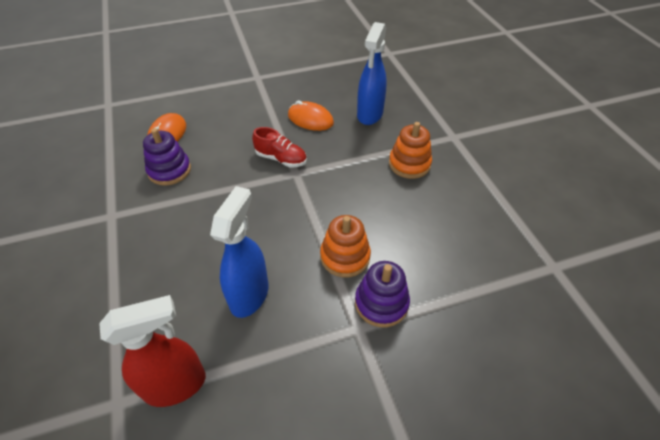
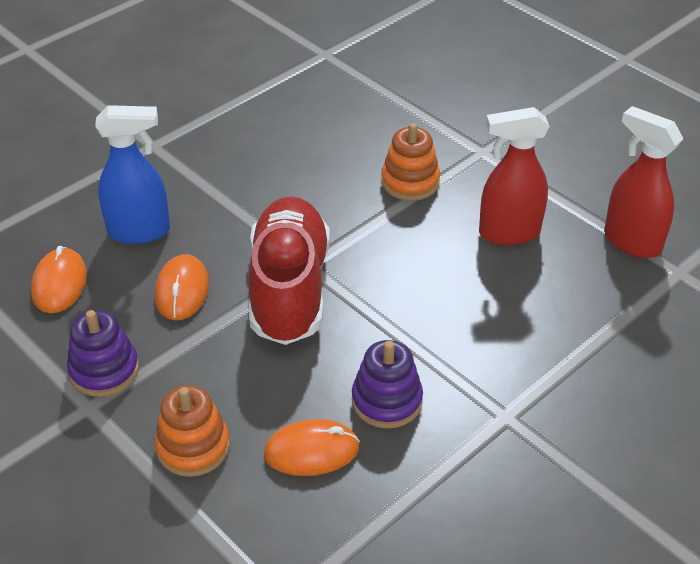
camera: 115 degrees left, 5 degrees down
blue spray bottle [210,186,268,318] -> red spray bottle [479,107,550,245]
red shoe [252,127,307,168] -> red shoe [248,196,330,345], size x2.09
purple stacking toy [355,261,410,327] -> purple stacking toy moved to [67,310,139,397]
orange stacking toy [389,122,432,179] -> orange stacking toy moved to [155,385,230,477]
none -> orange mouse [31,246,87,313]

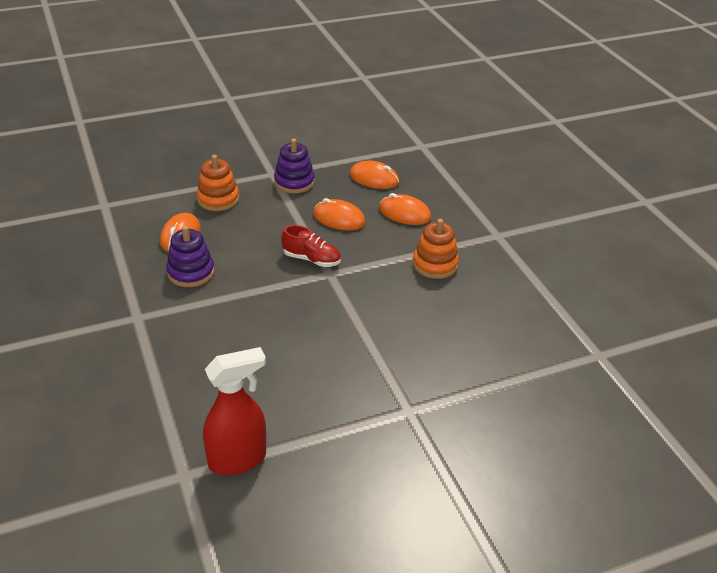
camera: 110 degrees right, 5 degrees down
blue spray bottle [95,105,170,244] -> orange mouse [379,193,431,225]
red shoe [248,196,330,345] -> red shoe [281,225,341,267], size x0.48
orange stacking toy [381,123,440,201] -> orange stacking toy moved to [413,219,459,279]
red spray bottle [479,107,550,245] -> none

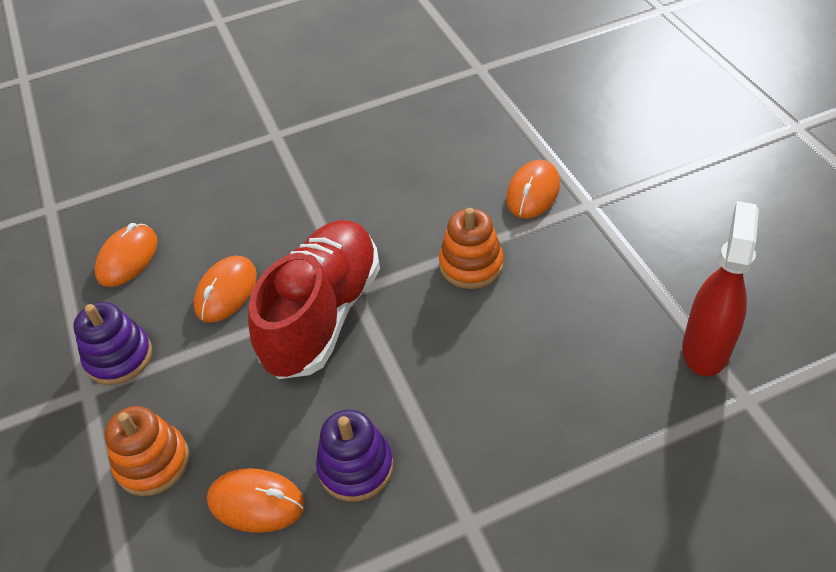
camera: 85 degrees left, 10 degrees up
red spray bottle [203,347,266,475] -> red spray bottle turned 45 degrees clockwise [682,201,759,376]
red shoe [281,225,341,267] -> red shoe [248,220,380,379], size x2.09
orange mouse [379,193,431,225] -> orange mouse moved to [506,160,560,219]
orange stacking toy [413,219,459,279] -> orange stacking toy moved to [439,208,504,289]

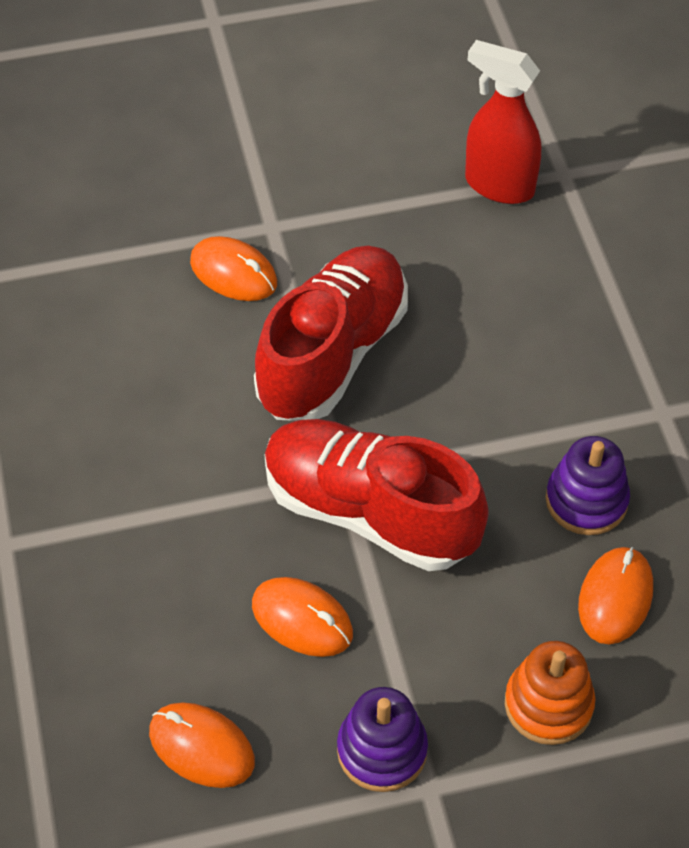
camera: 85 degrees left, 5 degrees up
orange stacking toy [439,208,504,289] -> red shoe [254,246,408,421]

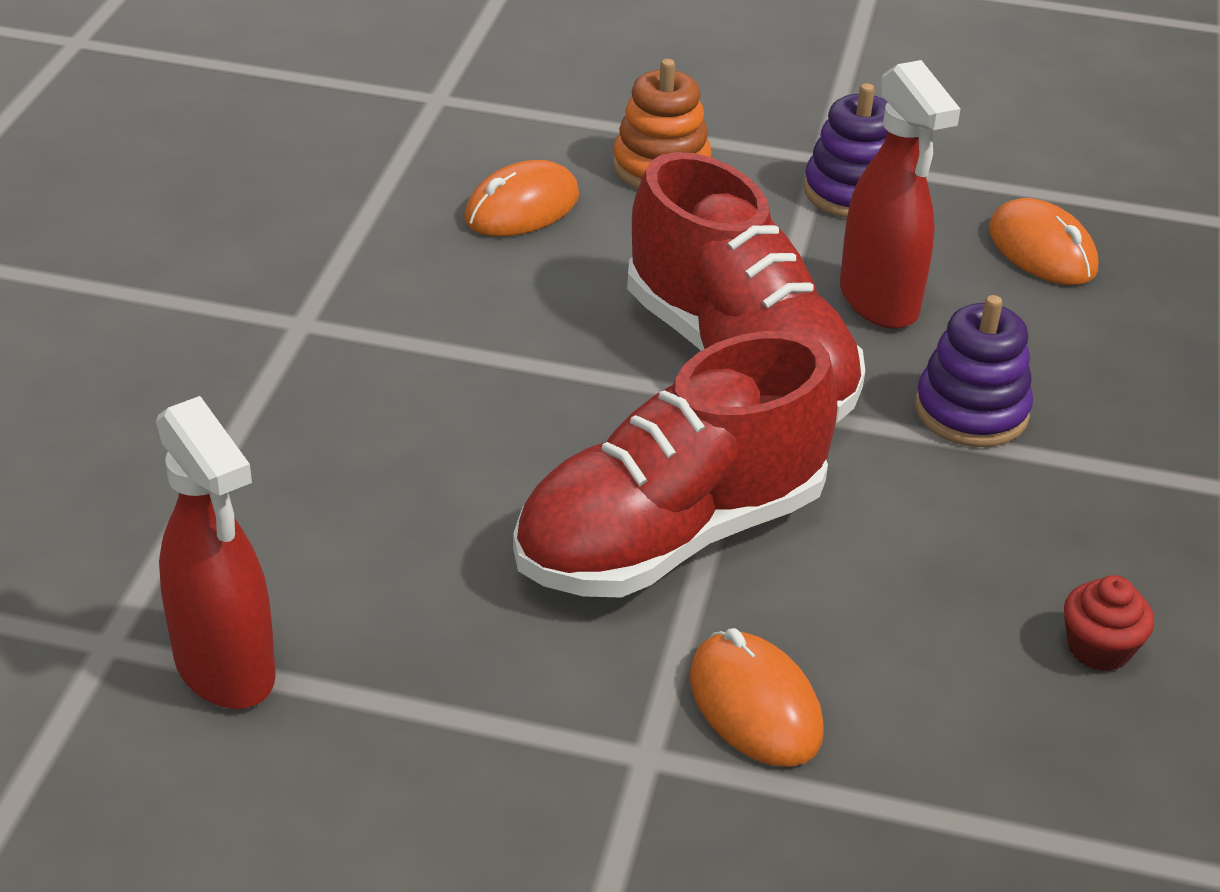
camera: 155 degrees left, 15 degrees down
orange mouse [252,577,353,657] -> red spray bottle [840,60,960,329]
purple stacking toy [546,436,630,535] -> purple stacking toy moved to [915,295,1033,447]
none -> red cupcake [1064,575,1154,671]

